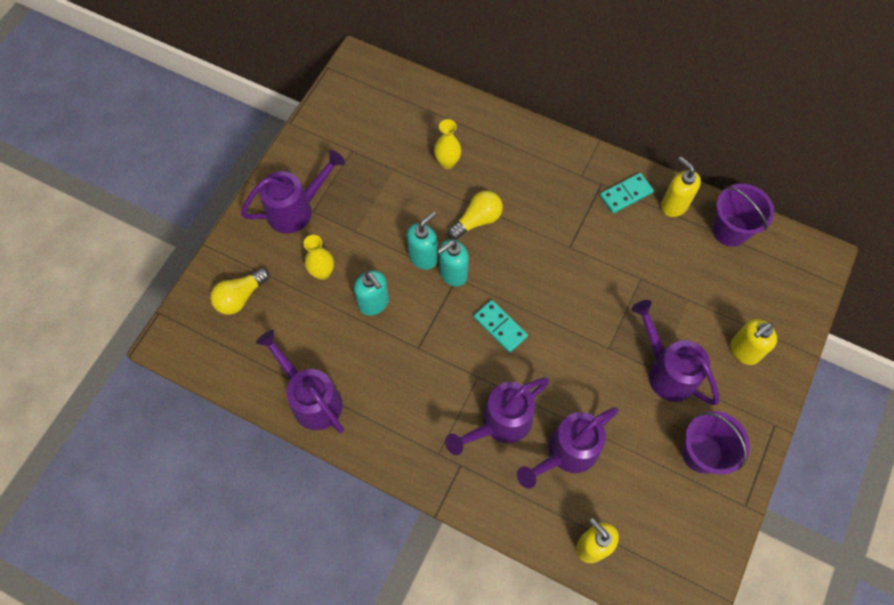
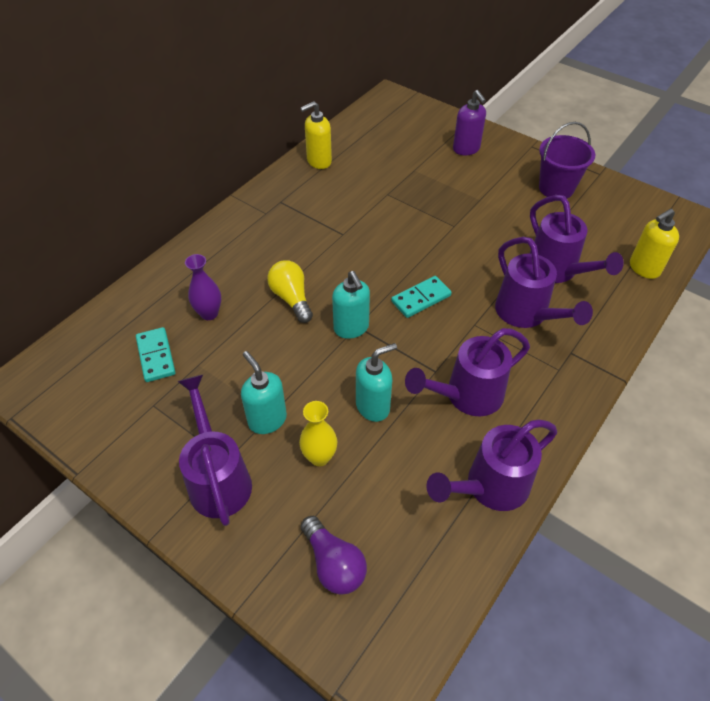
camera: 80 degrees left, 15 degrees down
yellow light bulb [210,268,269,315] -> purple light bulb [301,516,367,595]
turquoise soap dispenser [407,212,438,270] -> turquoise soap dispenser moved to [241,351,287,434]
yellow vase [434,119,461,169] -> purple vase [185,254,221,320]
turquoise domino [600,173,654,214] -> turquoise domino moved to [136,327,176,382]
purple watering can [632,300,719,405] -> purple watering can moved to [405,328,530,416]
purple bucket [712,184,774,247] -> none
yellow soap dispenser [730,319,777,365] -> purple soap dispenser [453,90,486,155]

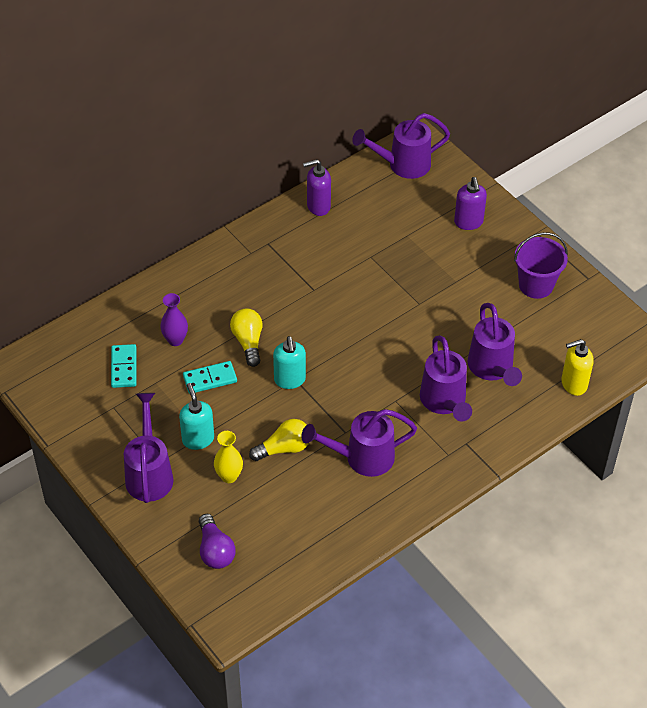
camera: 15 degrees right, 0 degrees up
yellow soap dispenser [300,101,332,169] -> purple soap dispenser [303,159,331,216]
turquoise soap dispenser [356,343,397,422] -> yellow light bulb [249,419,309,461]
turquoise domino [391,276,452,318] -> turquoise domino moved to [183,361,237,394]
purple watering can [426,419,557,511] -> purple watering can moved to [352,113,450,179]

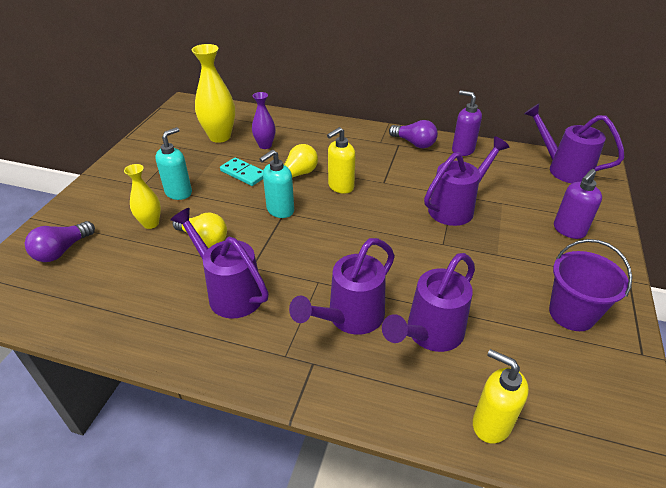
camera: 55 degrees right, 10 degrees down
turquoise domino [111,344,137,388] -> yellow vase [192,44,235,143]
purple watering can [124,393,174,503] -> purple watering can moved to [424,136,509,226]
none -> yellow soap dispenser [327,127,356,194]
none -> purple light bulb [389,120,438,148]

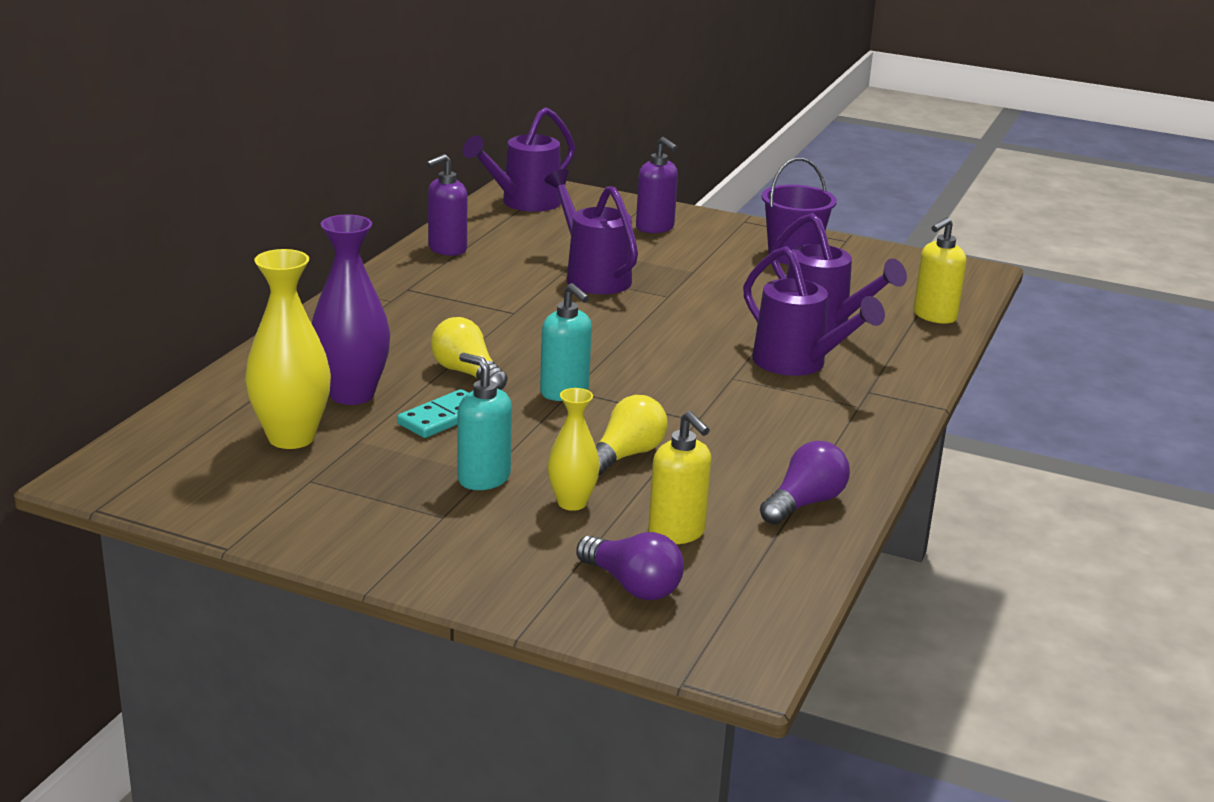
camera: 85 degrees left, 15 degrees down
purple watering can [170,208,269,318] -> none
purple vase [252,92,276,149] -> purple vase [312,215,390,405], size x1.68
yellow soap dispenser [327,127,356,194] -> yellow soap dispenser moved to [648,411,711,544]
purple light bulb [389,120,438,148] -> purple light bulb moved to [760,441,850,525]

